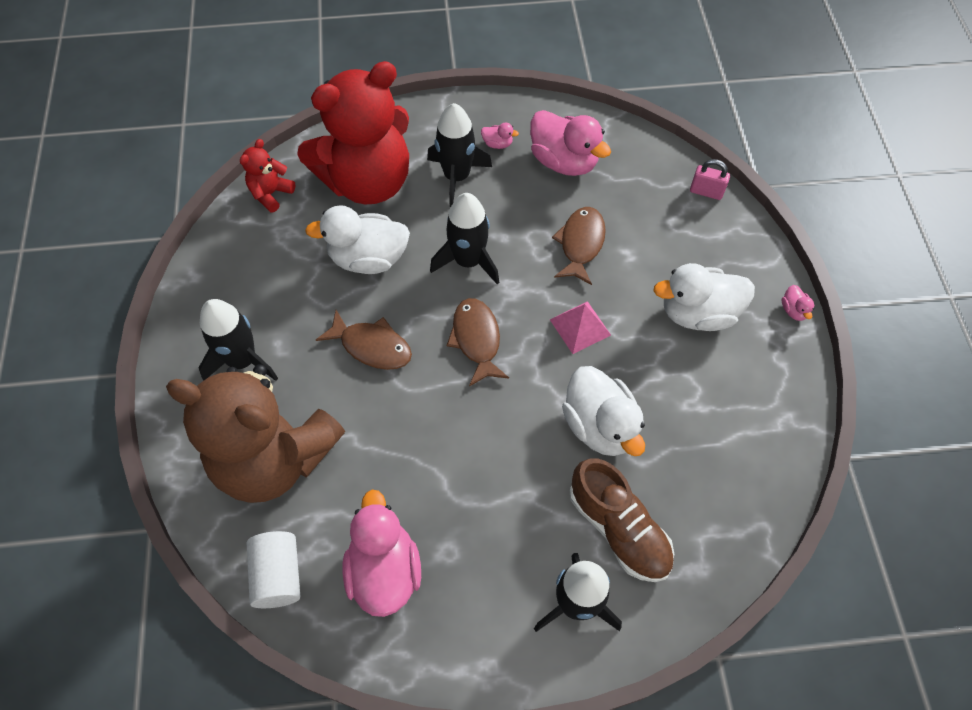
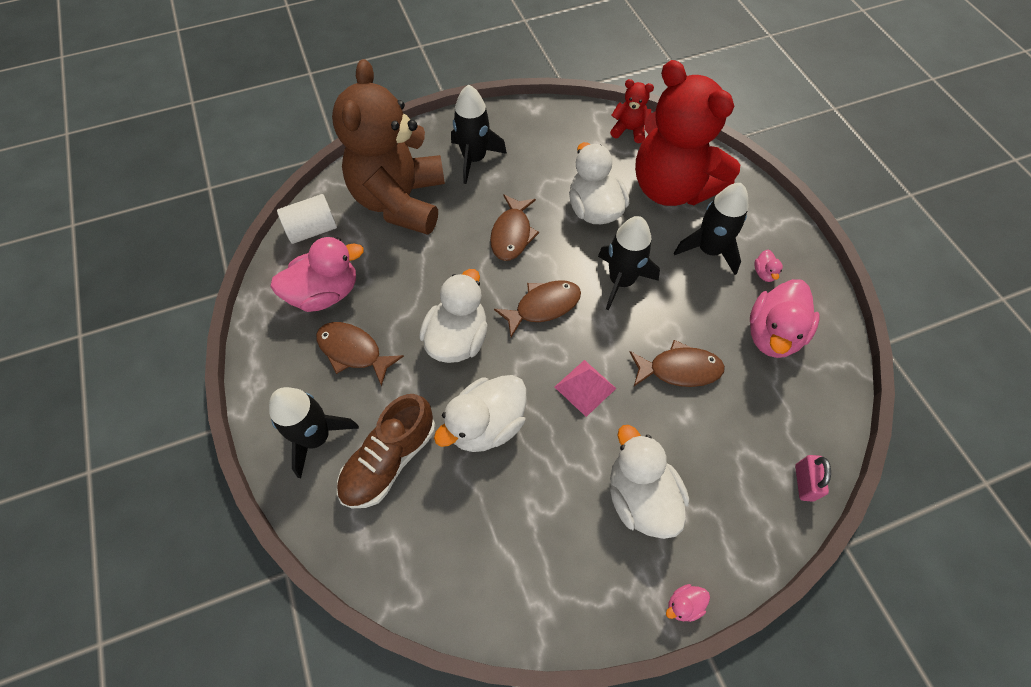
camera: 75 degrees right, 0 degrees up
none -> brown fish [316,322,404,386]
none -> white duck [419,269,488,363]

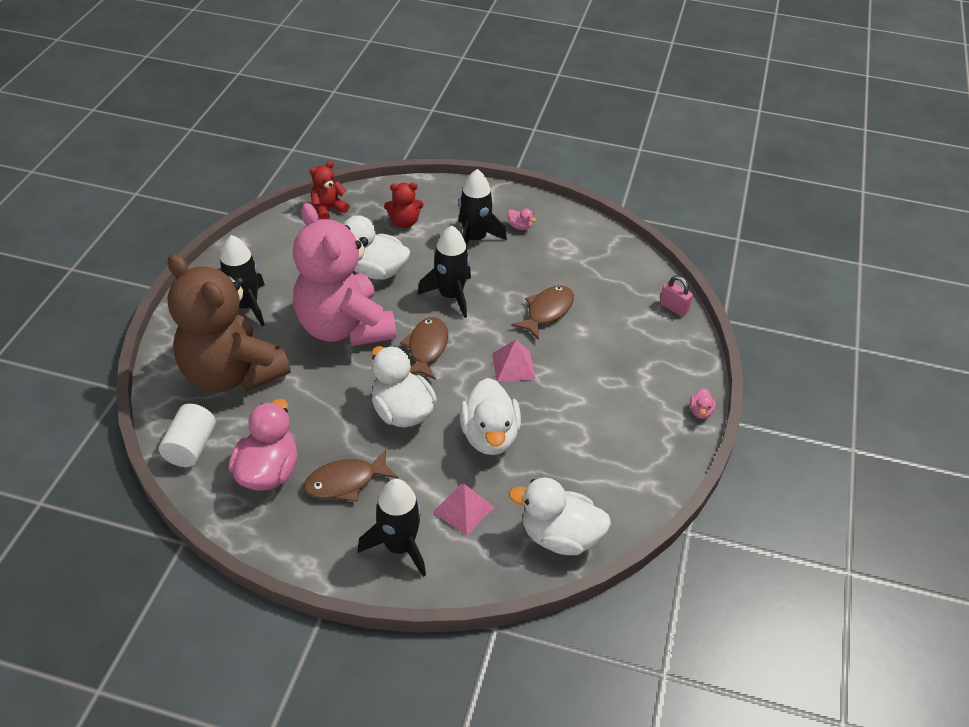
camera: 55 degrees left, 15 degrees down
brown shoe [337,394,435,508] -> pink pyramid [433,484,494,536]
brown fish [490,194,539,261] -> pink teddy bear [293,203,396,346]
white duck [610,425,689,539] -> white duck moved to [509,478,611,555]
red teddy bear [635,60,740,206] -> red teddy bear [384,183,424,228], size x0.41
pink duck [750,279,819,358] -> none

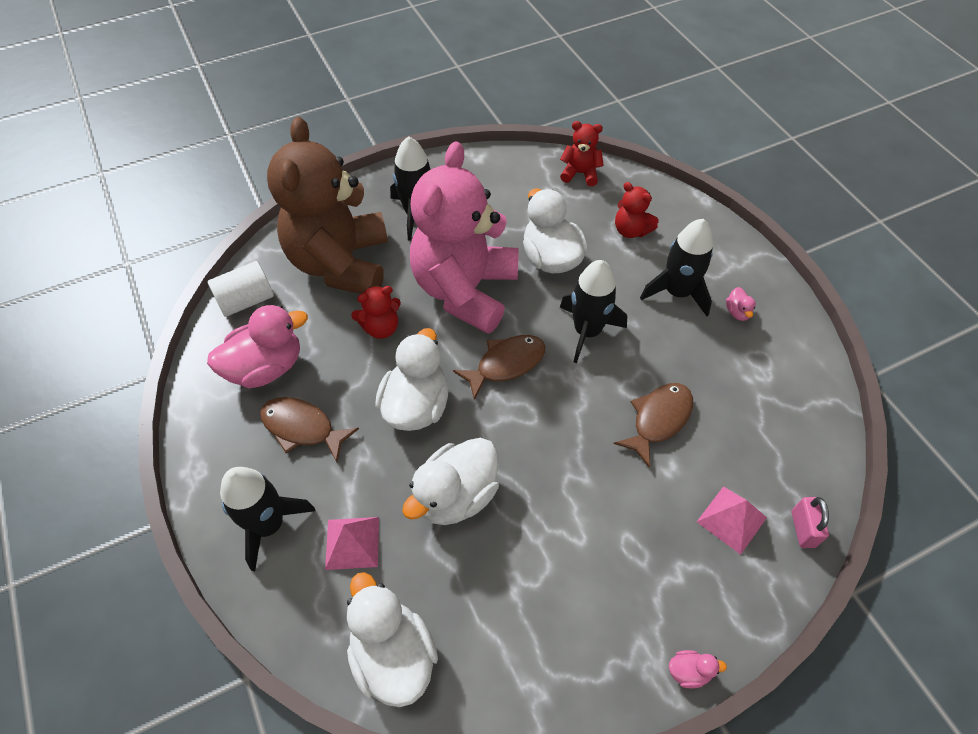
camera: 50 degrees right, 10 degrees up
pink pyramid [492,340,536,382] -> pink pyramid moved to [697,486,767,555]
brown fish [511,285,574,340] -> brown fish turned 45 degrees counterclockwise [614,383,693,468]
pink duck [690,388,715,419] -> pink duck turned 150 degrees counterclockwise [669,650,727,688]
none -> red teddy bear [351,286,401,339]

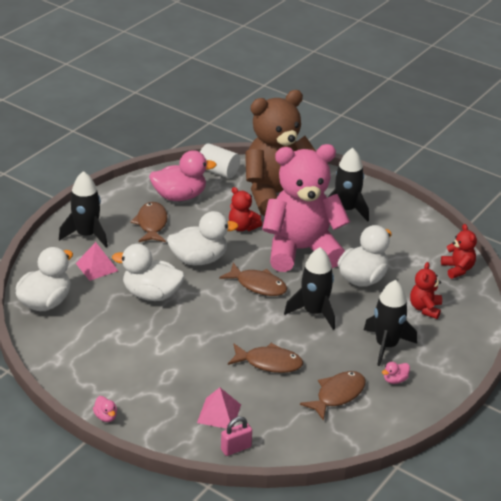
camera: 60 degrees right, 20 degrees down
pink duck [207,305,308,388] -> pink duck turned 45 degrees counterclockwise [149,150,217,201]
none -> brown fish [300,371,366,421]

